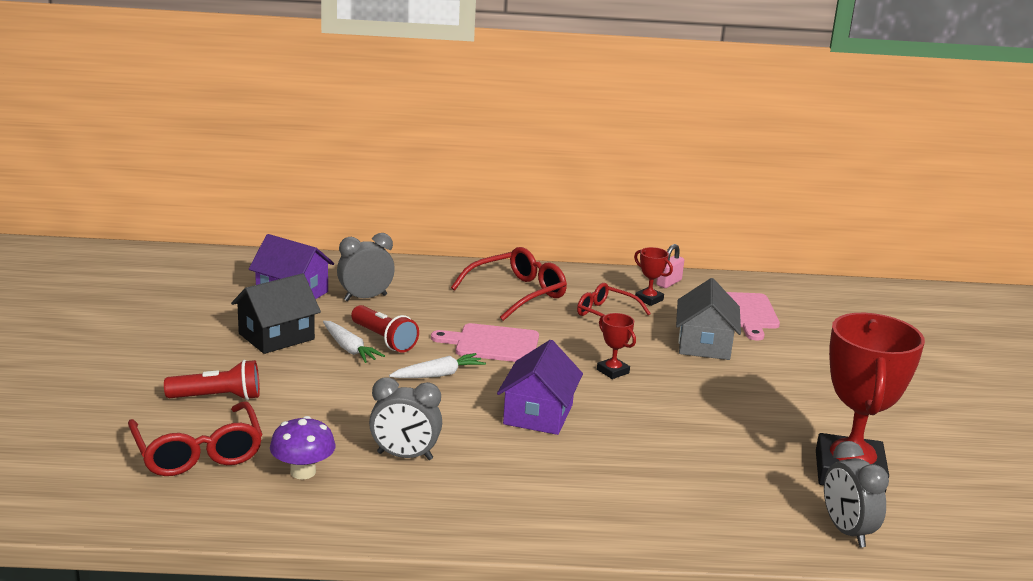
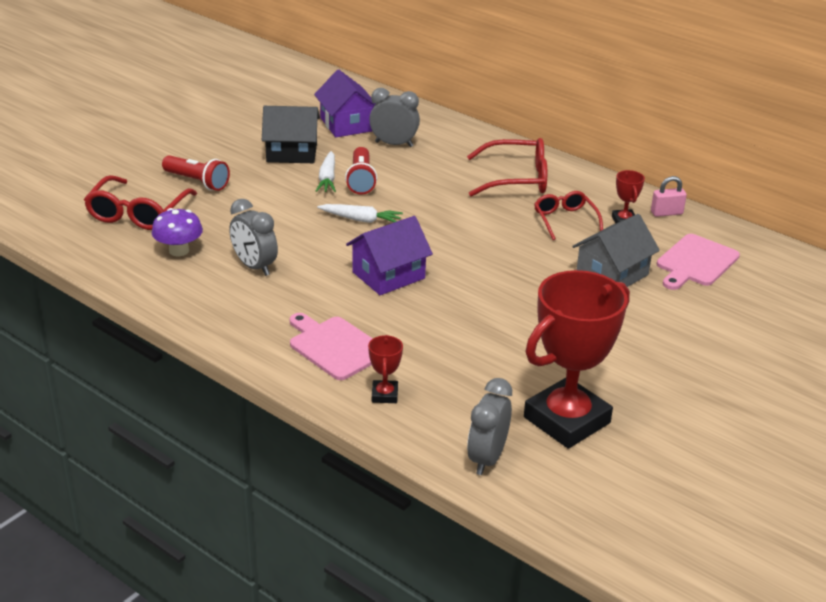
camera: 40 degrees right, 10 degrees up
pink cutting board [431,323,539,362] -> pink cutting board moved to [289,313,373,380]
red trophy [597,313,636,379] -> red trophy moved to [368,335,403,403]

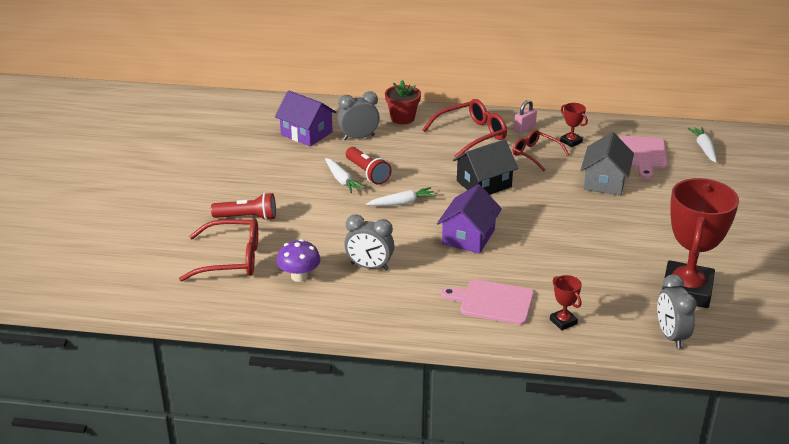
camera: 30 degrees left, 0 degrees up
red glasses [84,175,197,230] -> red glasses turned 75 degrees counterclockwise [179,218,258,281]
black house [262,106,320,163] -> black house moved to [453,139,518,195]
pink padlock [651,176,687,217] -> pink padlock moved to [514,100,537,134]
none -> red flower pot [385,80,421,124]
none -> white carrot [688,127,717,162]

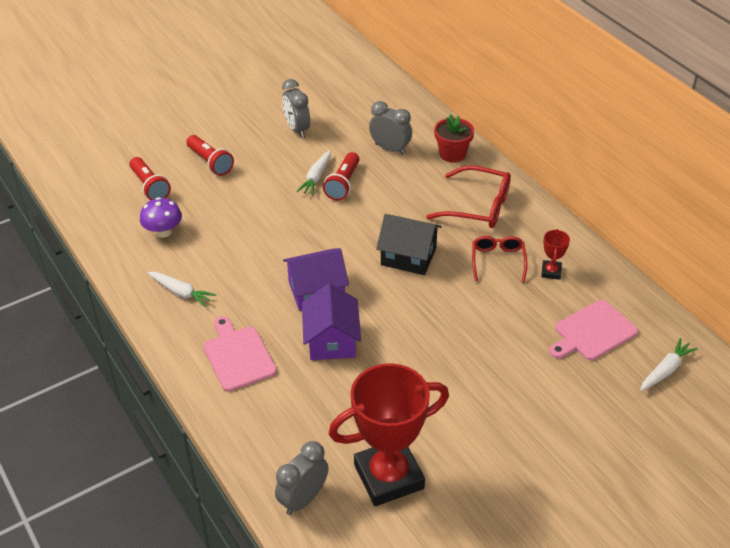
camera: 50 degrees right, 10 degrees up
red glasses [179,218,258,281] -> red flashlight [130,157,171,200]
purple house [275,90,336,146] -> purple house moved to [302,283,361,360]
grey clock [344,214,394,270] -> grey clock moved to [282,79,310,138]
white carrot [366,187,437,206] -> white carrot moved to [148,272,216,307]
pink padlock [514,100,537,134] -> none
red trophy [550,275,582,330] -> none
grey house [581,132,634,195] -> none

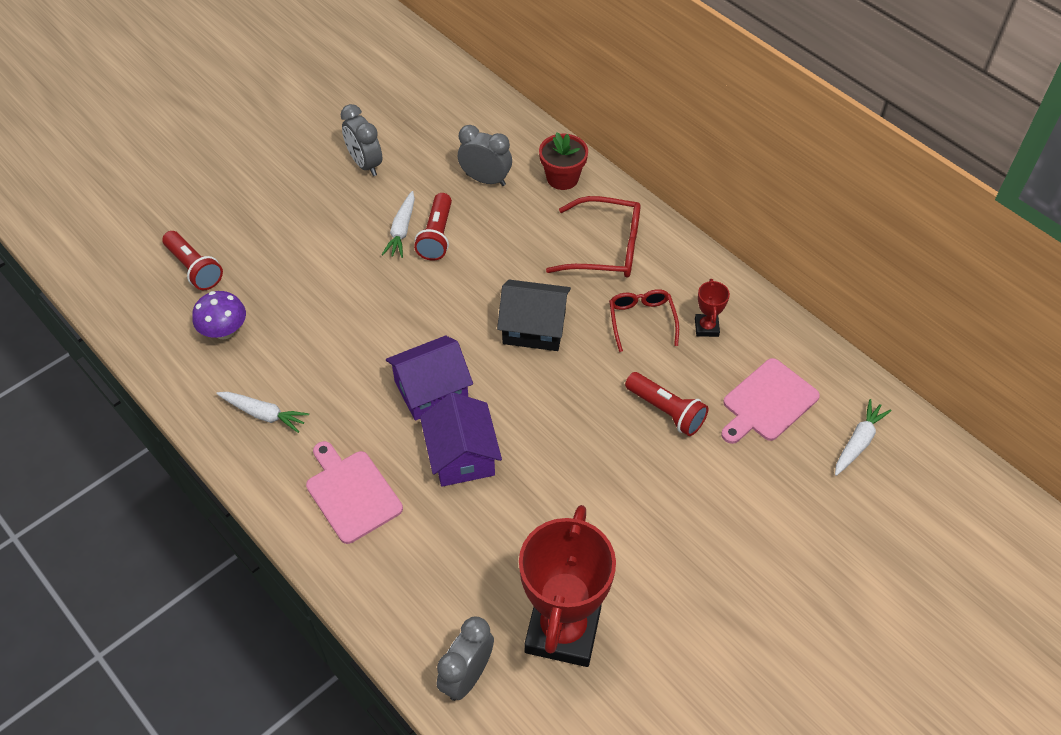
camera: 10 degrees left, 10 degrees up
red flashlight [186,135,234,176] -> red flashlight moved to [625,372,709,436]
red trophy [329,363,449,506] -> red trophy turned 45 degrees counterclockwise [519,505,616,667]

